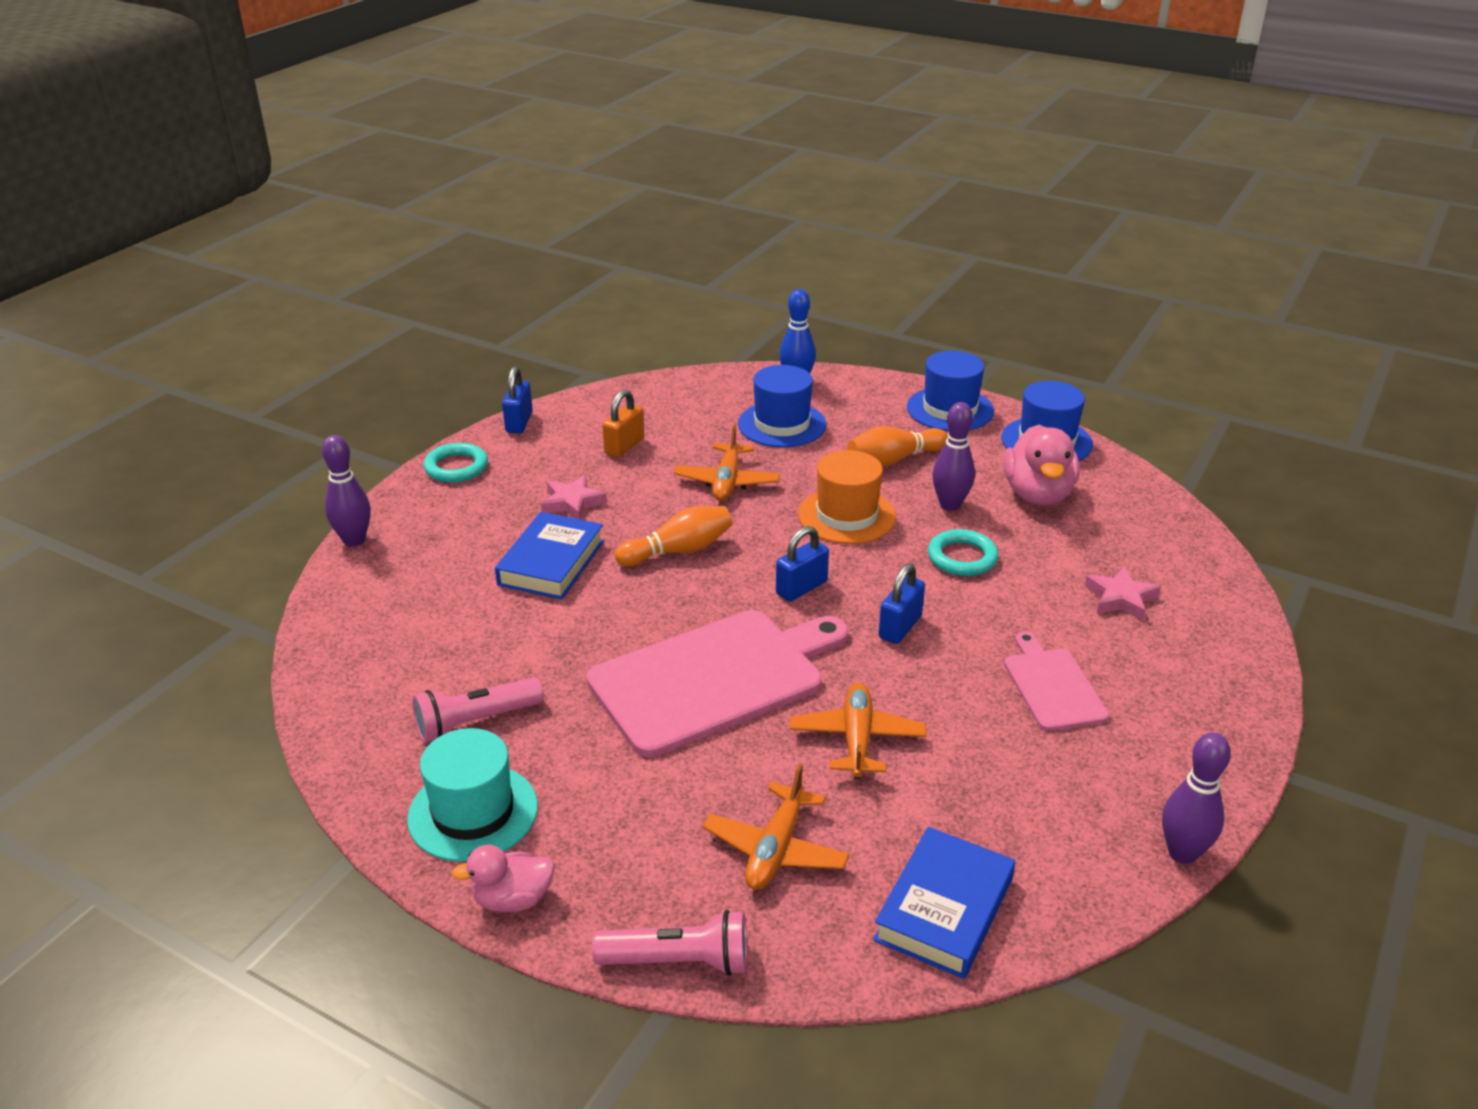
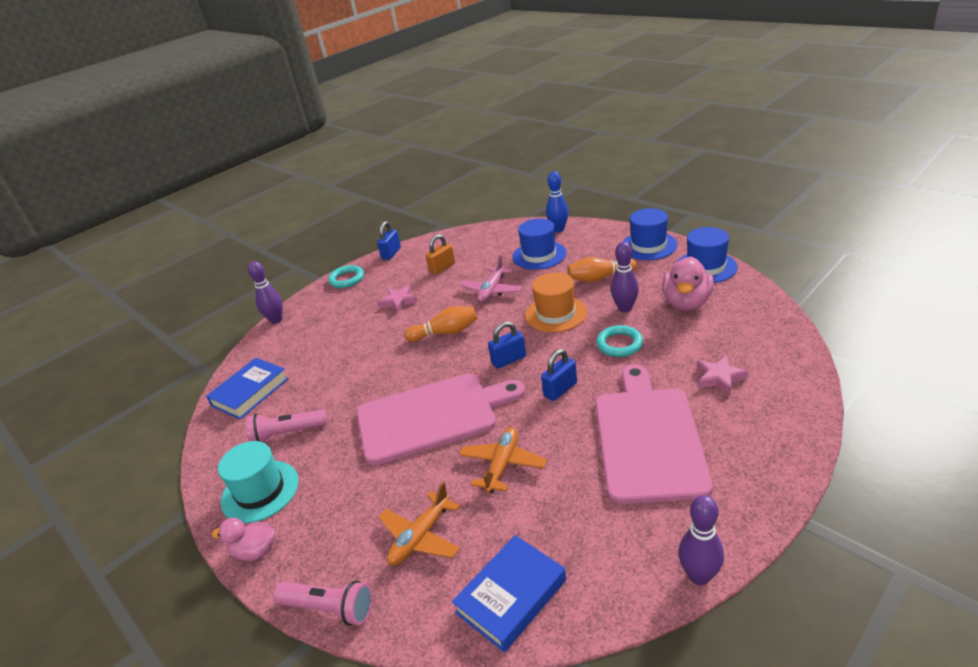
camera: 20 degrees right, 0 degrees up
blue book [495,512,604,600] -> blue book moved to [206,358,289,419]
orange plane [674,424,780,501] -> pink plane [460,255,522,303]
pink cutting board [1004,632,1109,731] -> pink cutting board [595,364,713,504], size x1.92

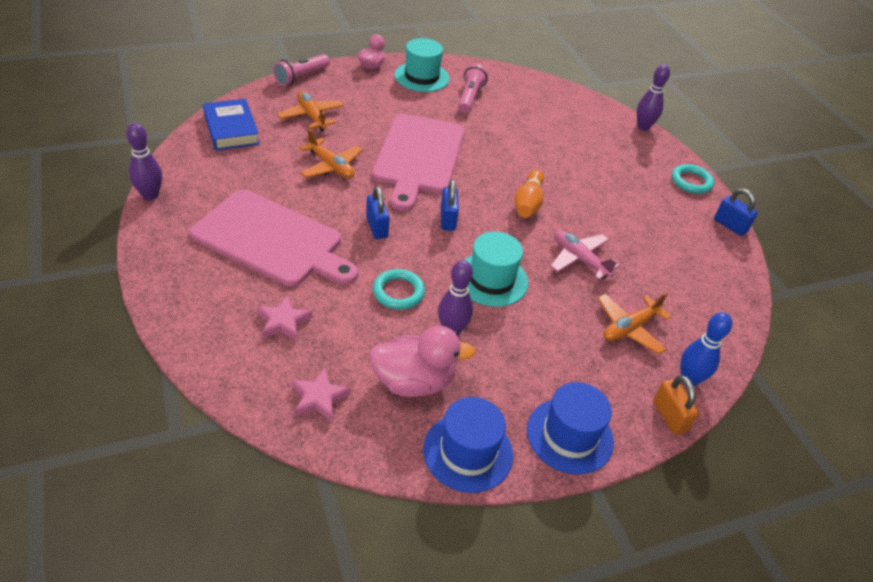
camera: 105 degrees right, 10 degrees up
blue book [206,358,289,419] -> none
pink star [378,285,418,313] -> pink star moved to [292,367,351,422]
orange padlock [425,234,455,275] -> orange padlock moved to [653,375,699,435]
blue hat [512,219,566,270] -> orange plane [598,292,672,354]
orange hat [525,272,587,333] -> turquoise hat [465,232,528,307]
orange bowling pin [567,257,637,282] -> none
pink duck [662,256,714,311] -> pink duck turned 135 degrees clockwise [369,326,476,397]

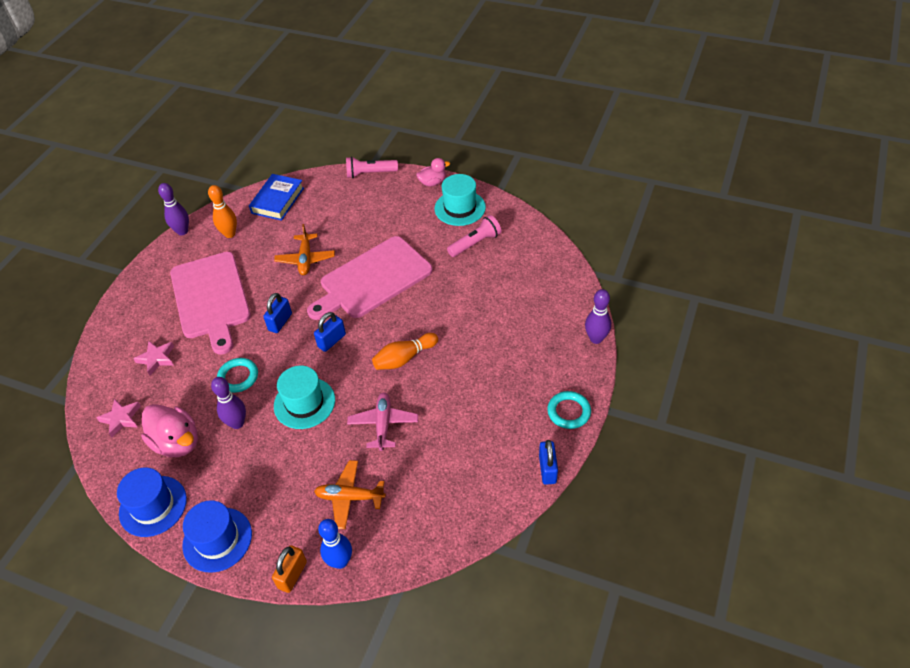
camera: 50 degrees right, 5 degrees up
orange plane [277,91,344,132] -> none
none -> orange bowling pin [208,185,237,238]

